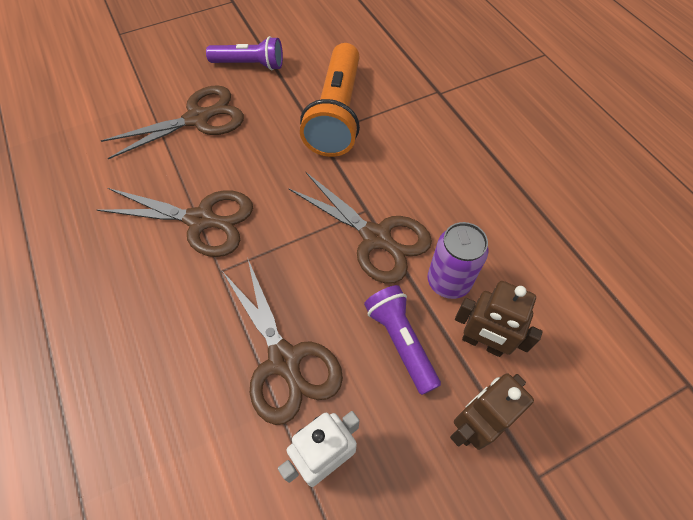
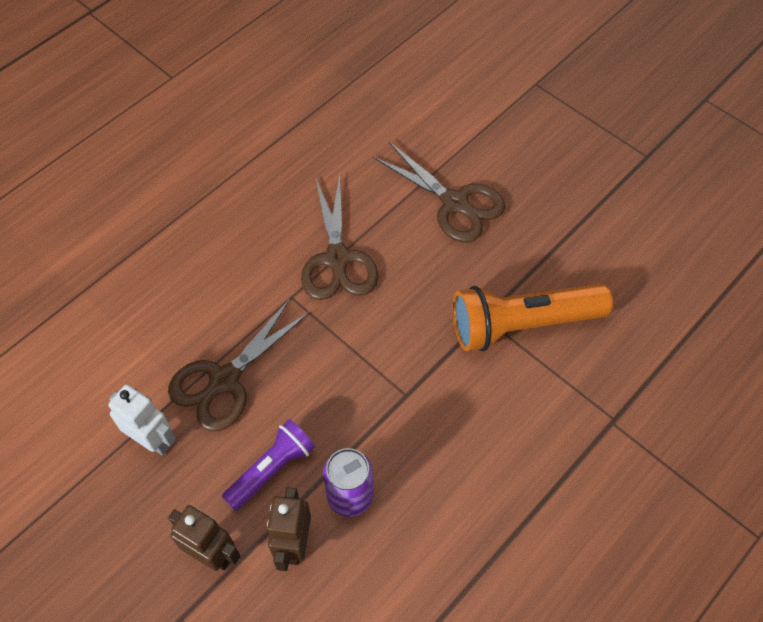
camera: 70 degrees right, 0 degrees up
purple flashlight [206,36,283,70] -> none
brown scissors [288,172,432,284] -> none

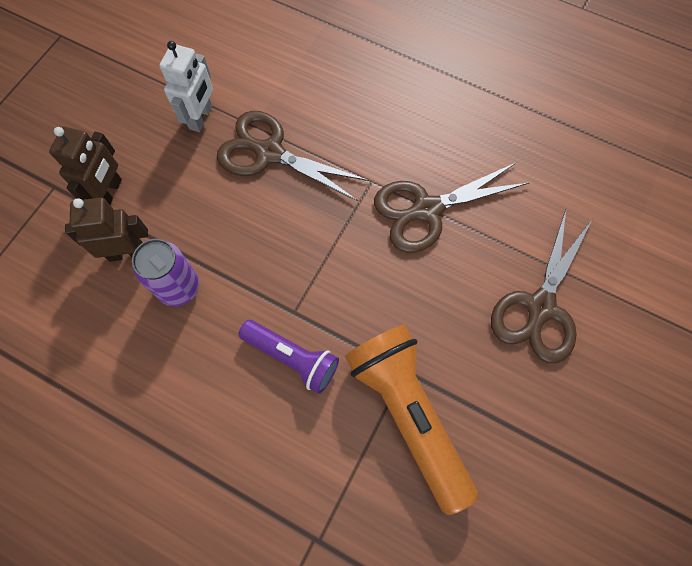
camera: 75 degrees right, 10 degrees up
purple flashlight [222,419,315,511] -> purple flashlight moved to [238,320,339,394]

